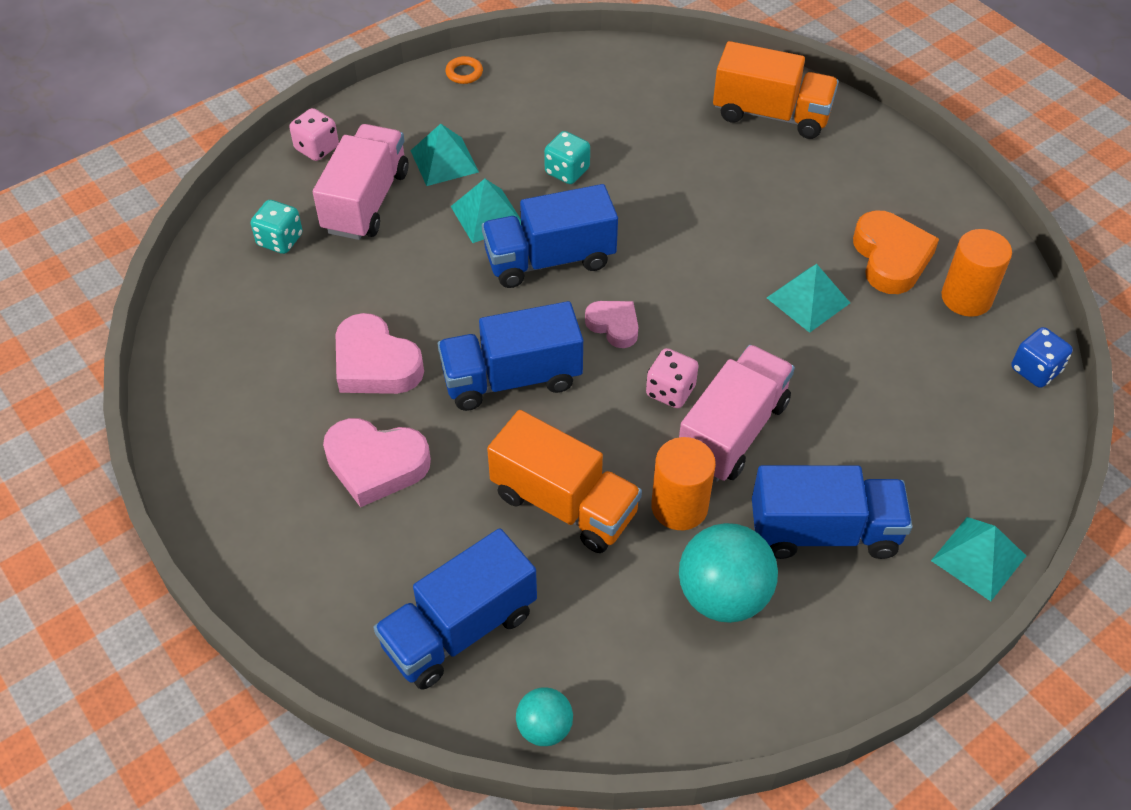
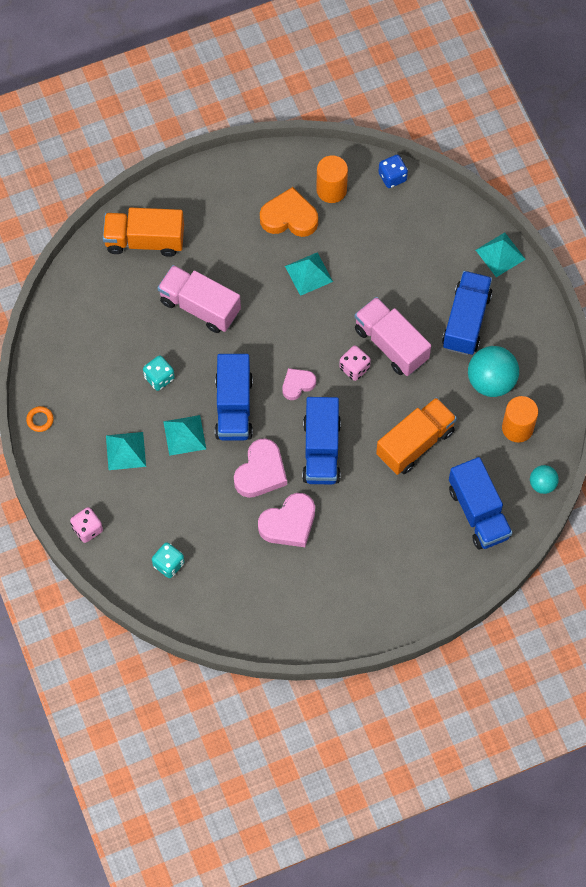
camera: 75 degrees left, 15 degrees up
pink truck [313,124,409,240] -> pink truck moved to [157,265,241,333]
pink heart [323,418,431,507] -> pink heart moved to [234,438,287,498]
orange cylinder [651,437,716,530] -> orange cylinder moved to [502,396,538,442]
orange truck [713,41,839,139] -> orange truck turned 120 degrees counterclockwise [103,208,184,257]

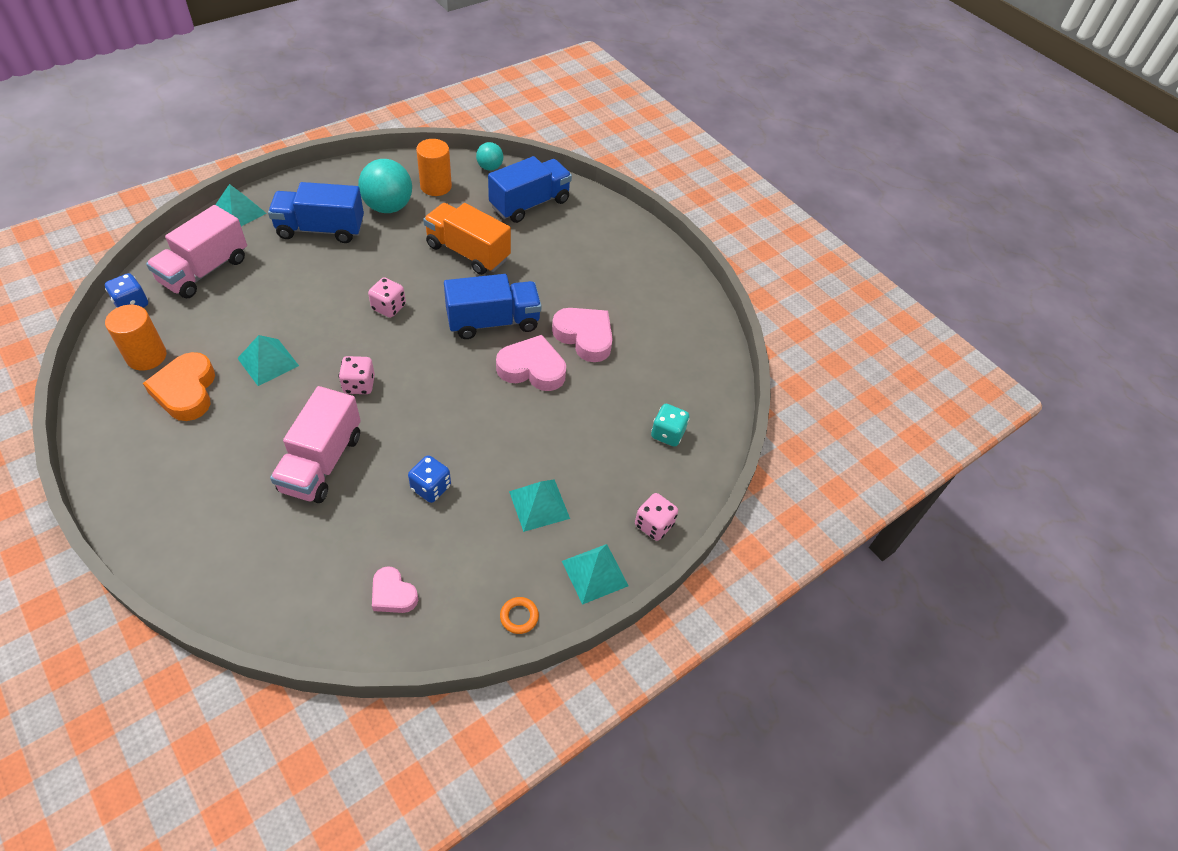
camera: 110 degrees left, 15 degrees down
orange truck [103,208,184,257] -> none
turquoise dice [143,355,175,391] -> blue dice [408,455,451,503]
turquoise pyramid [163,415,206,456] -> turquoise pyramid moved to [562,544,629,605]
blue truck [215,354,253,440] -> none
pink heart [282,368,316,400] -> pink heart moved to [372,566,418,613]
pink truck [355,297,431,376] -> pink truck moved to [146,205,247,298]
none -> pink dice [339,356,375,394]

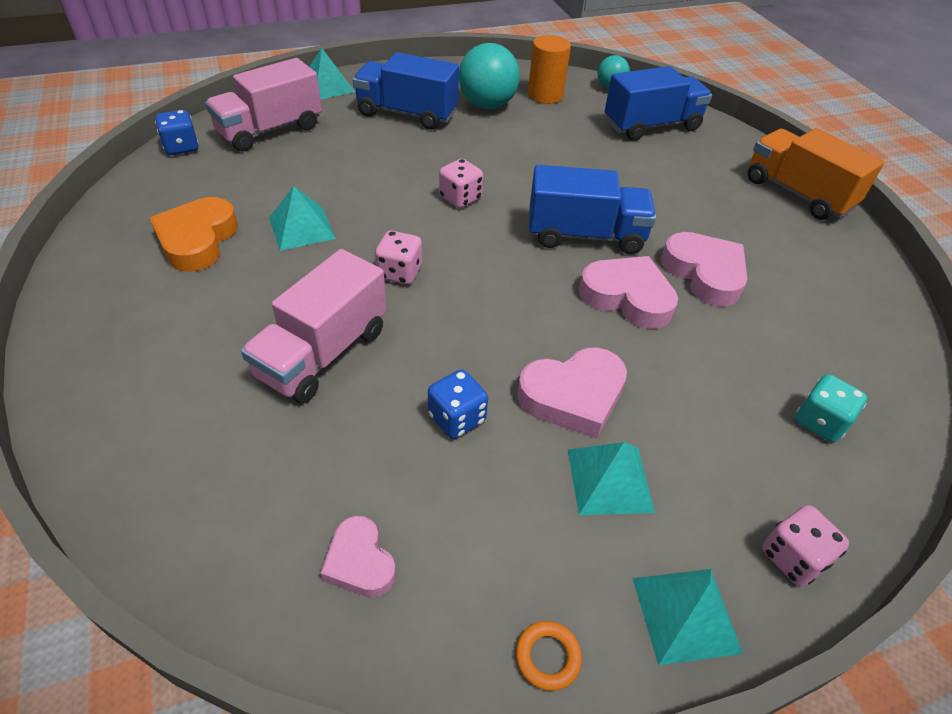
camera: 20 degrees right, 5 degrees down
orange cylinder [105,305,166,371] -> none
orange truck [423,203,511,275] -> orange truck moved to [747,128,885,220]
none -> pink heart [517,347,627,438]

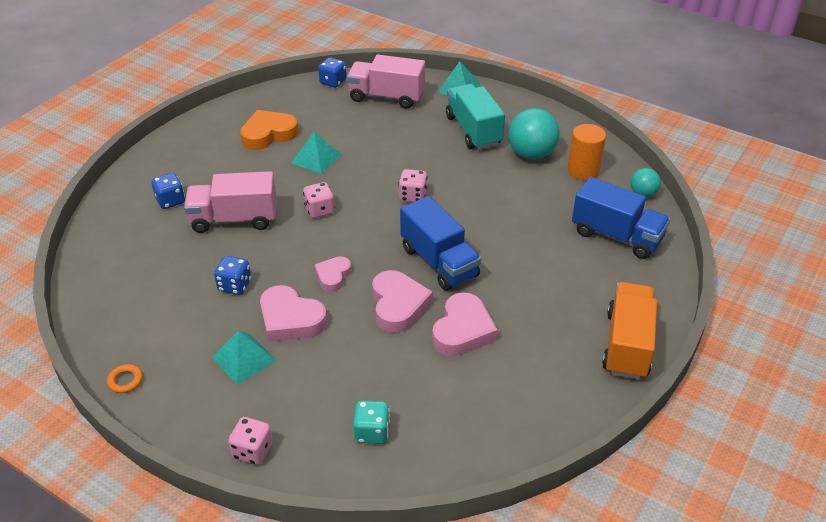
camera: 55 degrees right, 5 degrees down
pink heart [321,516,396,597] -> pink heart moved to [315,256,351,292]
blue truck [353,52,459,130] -> turquoise truck [446,84,505,149]
turquoise pyramid [633,569,743,665] -> none
none -> blue dice [151,173,185,209]

